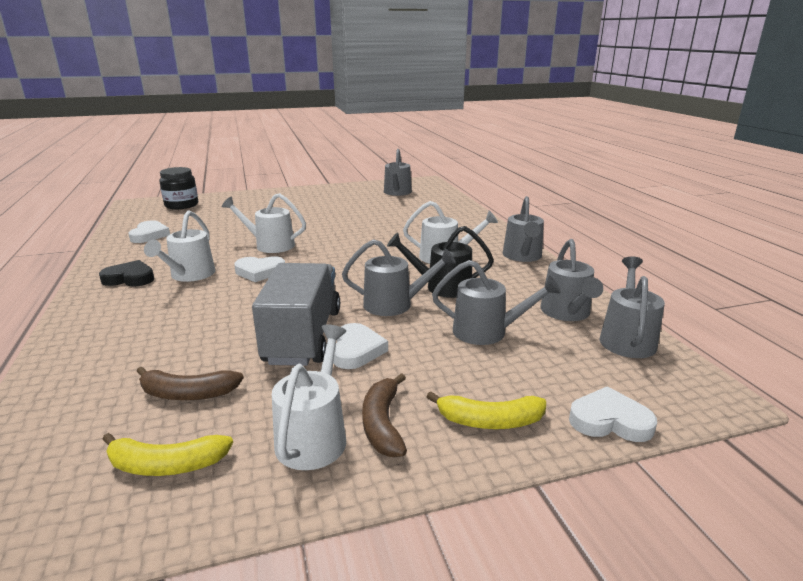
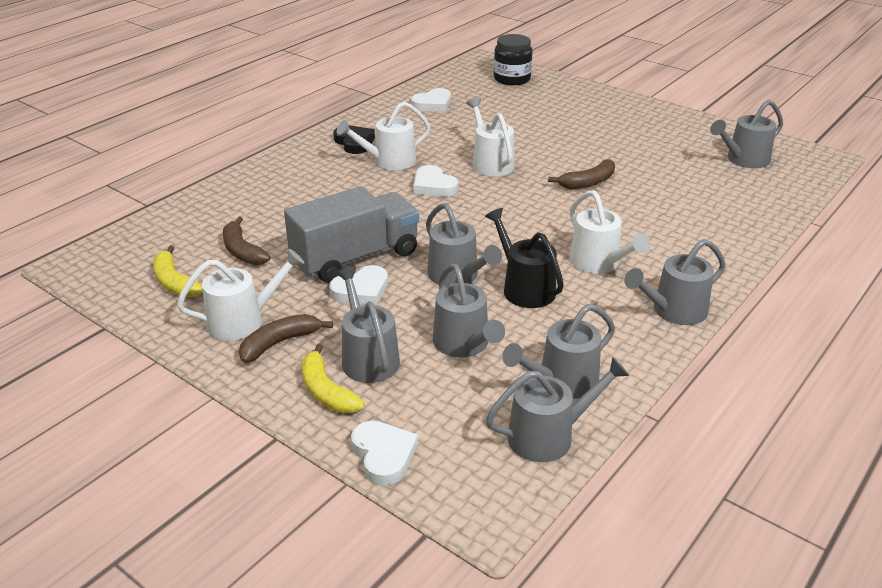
camera: 55 degrees right, 10 degrees up
none -> grey watering can [336,267,400,383]
none -> brown banana [548,159,615,189]

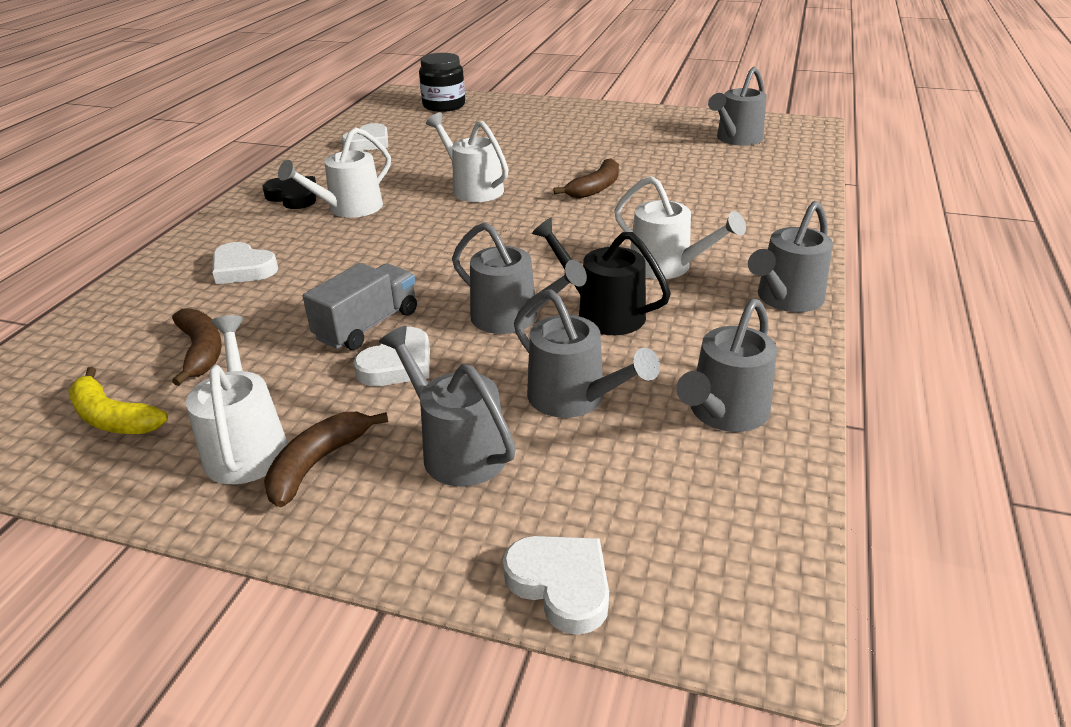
camera: 20 degrees left, 0 degrees up
white watering can [177,249,304,340] -> white watering can turned 60 degrees counterclockwise [186,315,288,484]
brown banana [223,216,270,265] -> brown banana turned 150 degrees counterclockwise [172,308,222,386]
grey truck [284,186,419,283] -> grey truck [303,263,417,350], size x0.64
yellow banana [302,344,364,413] -> none
white heart [414,165,458,197] -> white heart moved to [212,242,278,284]
grey watering can [486,357,630,462] -> none

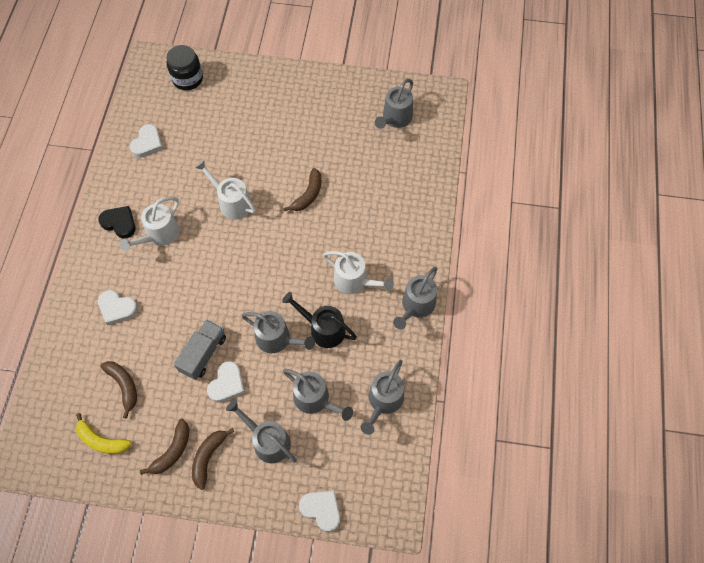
camera: 10 degrees left, 30 degrees up
white watering can [186,315,288,484] -> brown banana [140,418,190,475]

